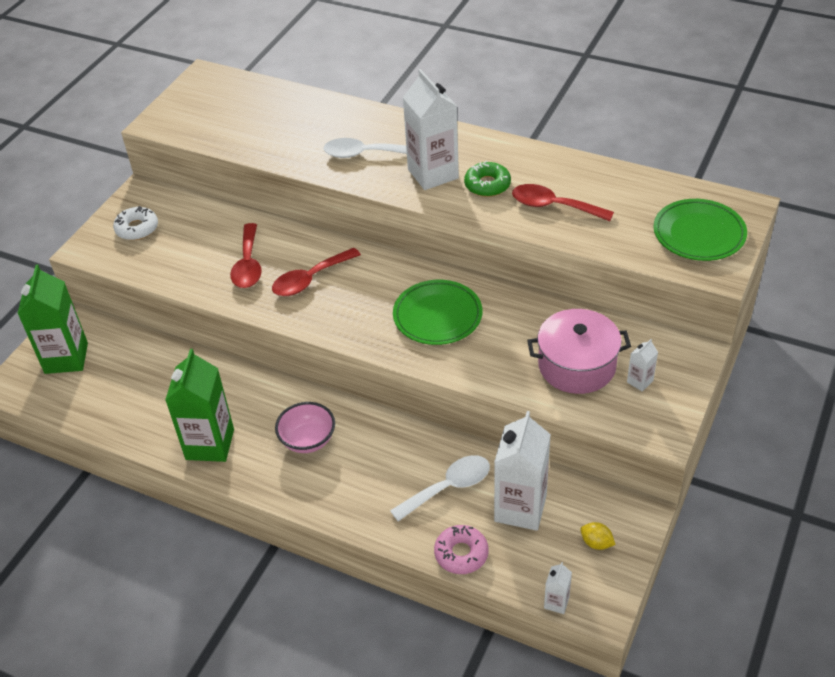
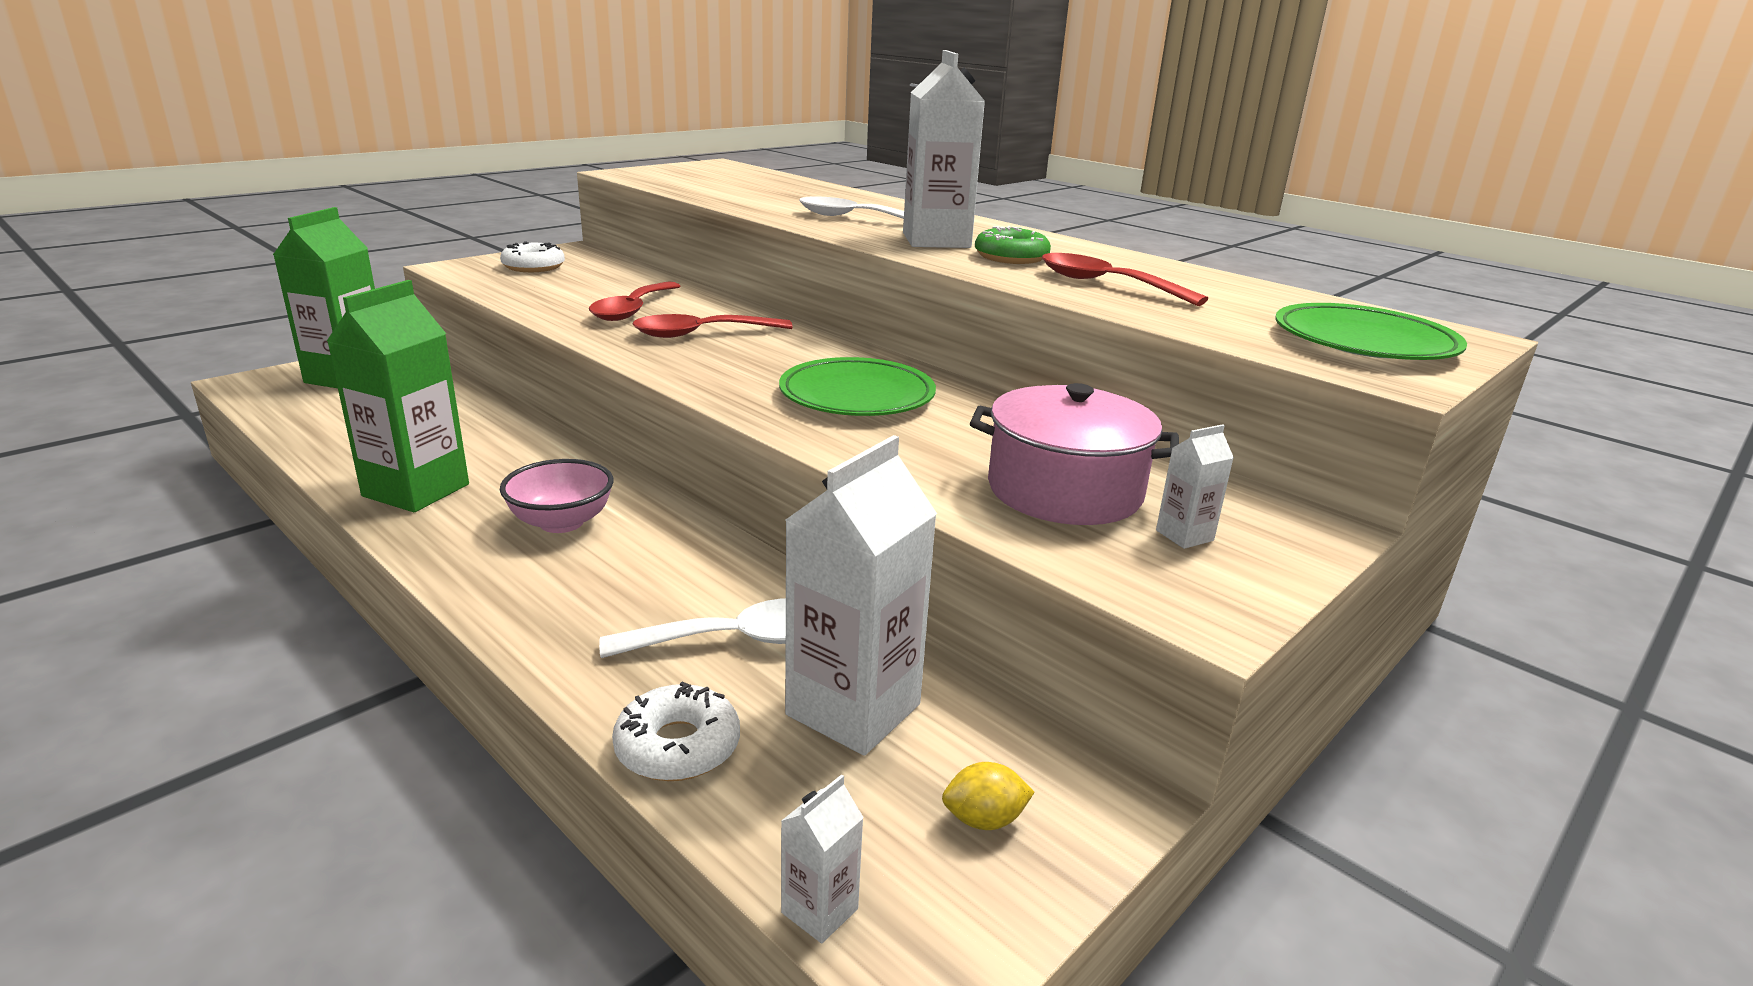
camera: 15 degrees right, 20 degrees down
pink donut [434,525,489,574] -> white donut [612,682,740,781]
yellow lemon [580,522,616,550] -> yellow lemon turned 60 degrees counterclockwise [942,762,1034,830]

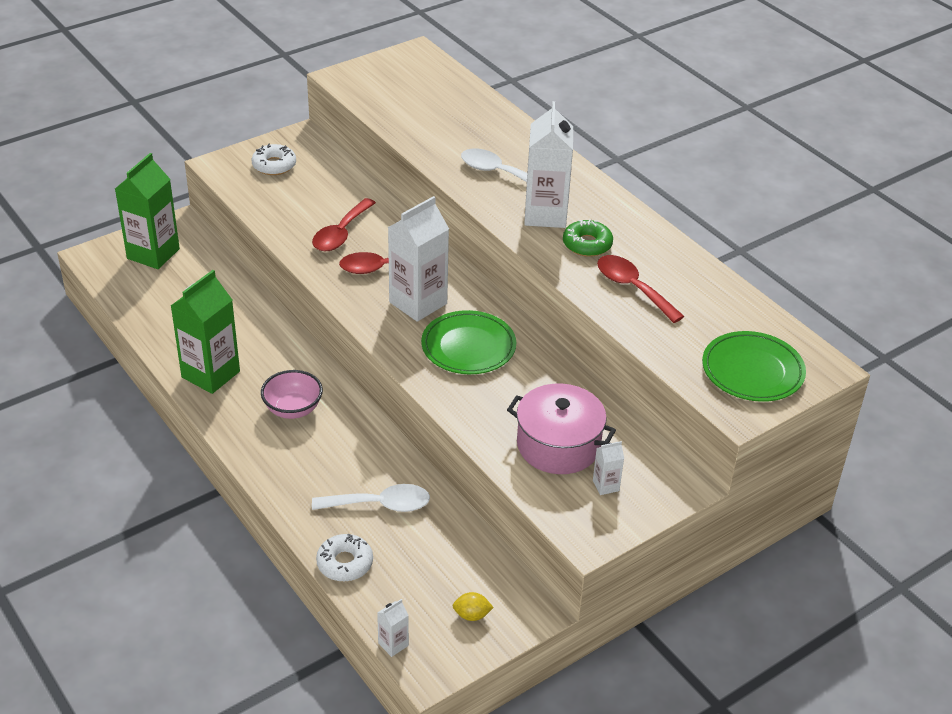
camera: 10 degrees right, 15 degrees up
white carton [785,435,937,756] -> white carton moved to [388,196,449,322]

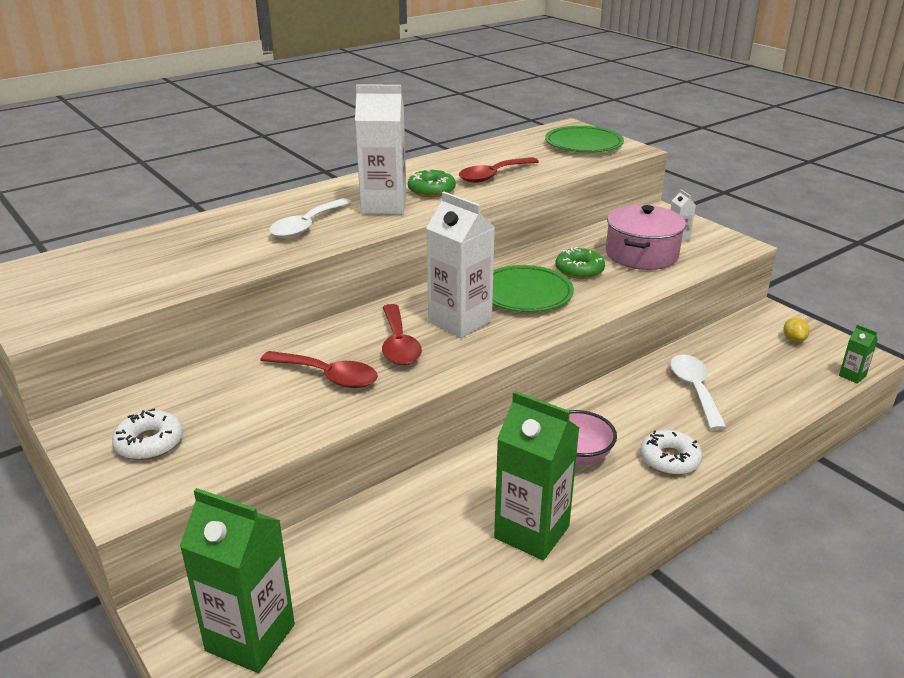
camera: 90 degrees left, 10 degrees down
white donut [316,534,373,582] -> white donut moved to [640,430,702,475]
white carton [377,599,409,657] -> green carton [839,324,878,384]
none -> green donut [555,247,605,279]

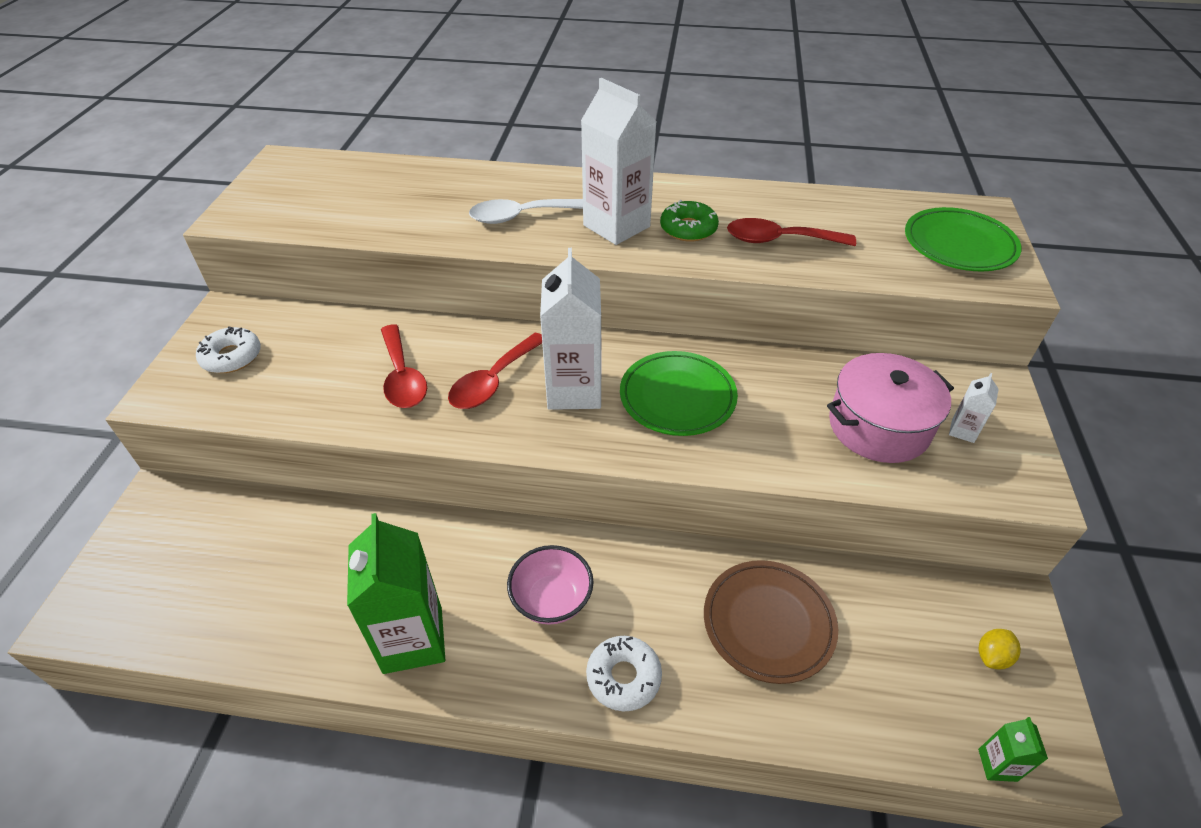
camera: 45 degrees right, 15 degrees up
green carton [180,488,295,673] -> none
green donut [555,247,605,279] -> none
white spoon [670,354,727,430] -> brown plate [704,560,838,684]

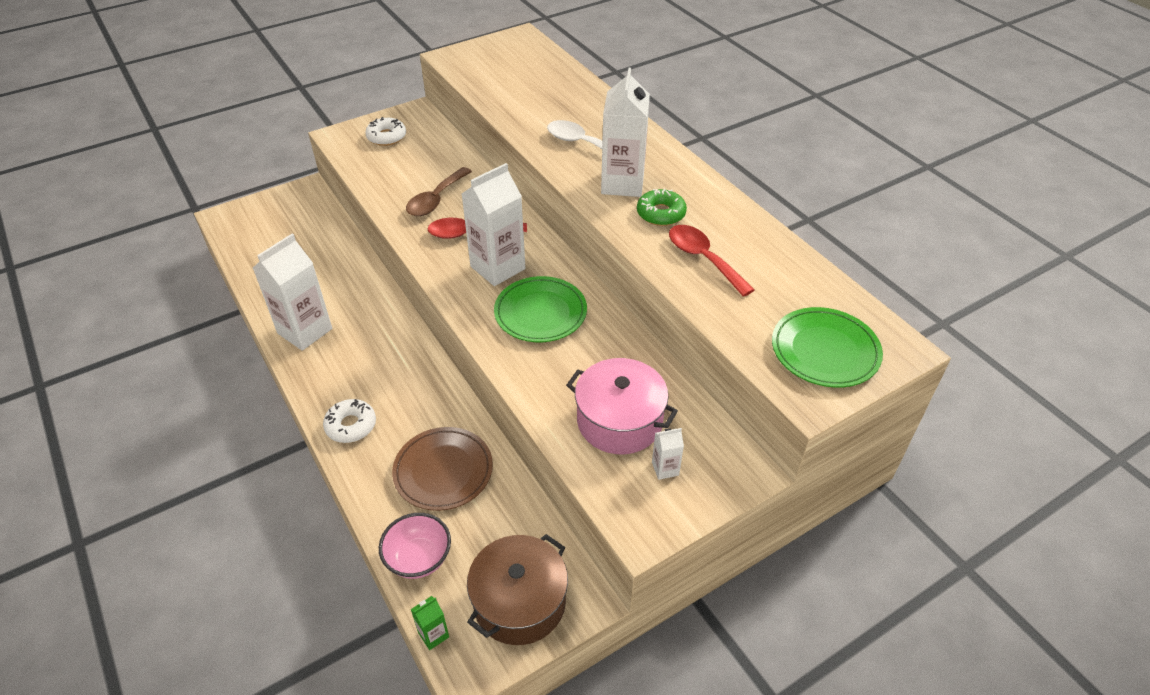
camera: 50 degrees right, 0 degrees up
green carton [347,513,445,674] -> white carton [253,234,332,351]
red spoon [381,325,427,408] -> brown spoon [406,167,472,216]
pink bowl [507,545,594,625] -> pink bowl moved to [379,513,451,579]
yellow lemon [978,629,1021,669] -> brown pot [467,534,568,645]

